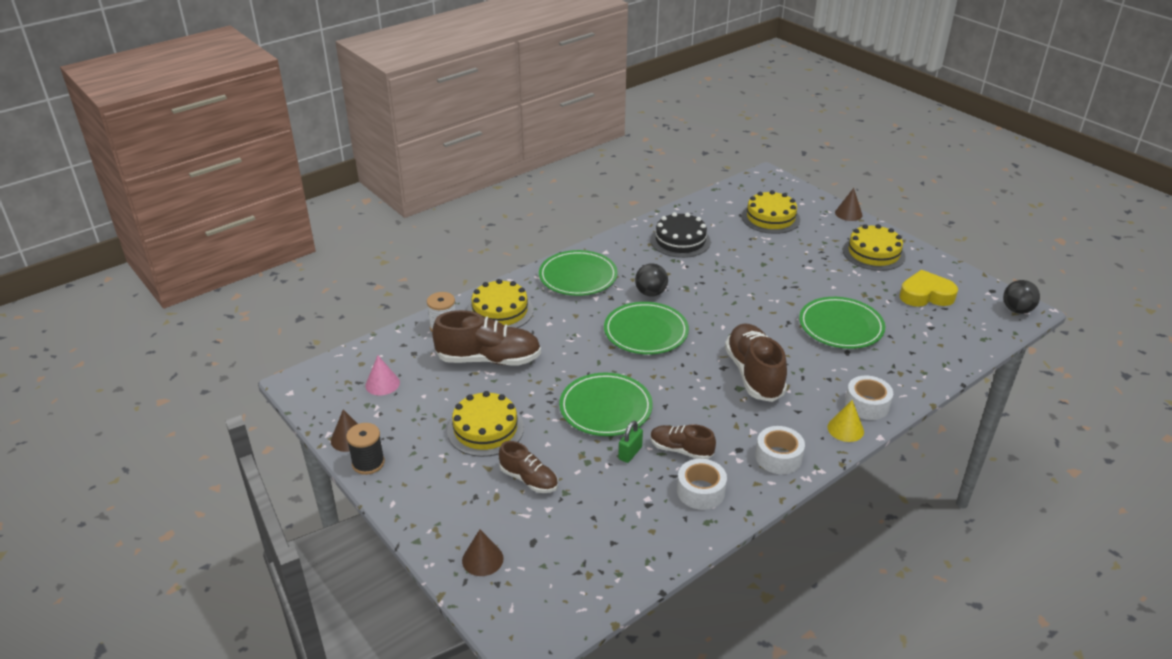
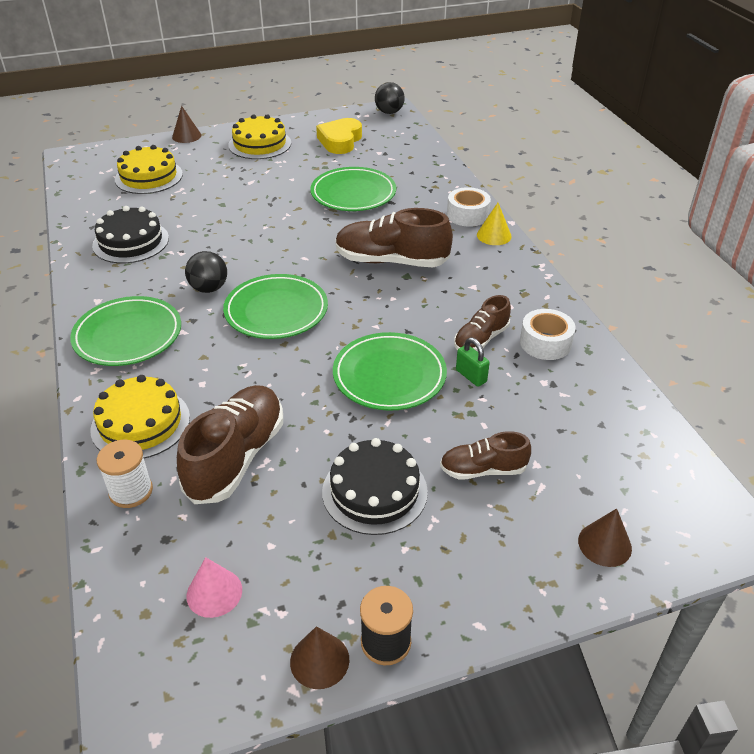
camera: 70 degrees left, 5 degrees up
yellow cake [447,391,524,457] -> black cake [322,438,428,535]
brown shoe [499,441,558,493] -> brown shoe turned 150 degrees counterclockwise [440,431,531,480]
white tape [755,426,805,474] -> none

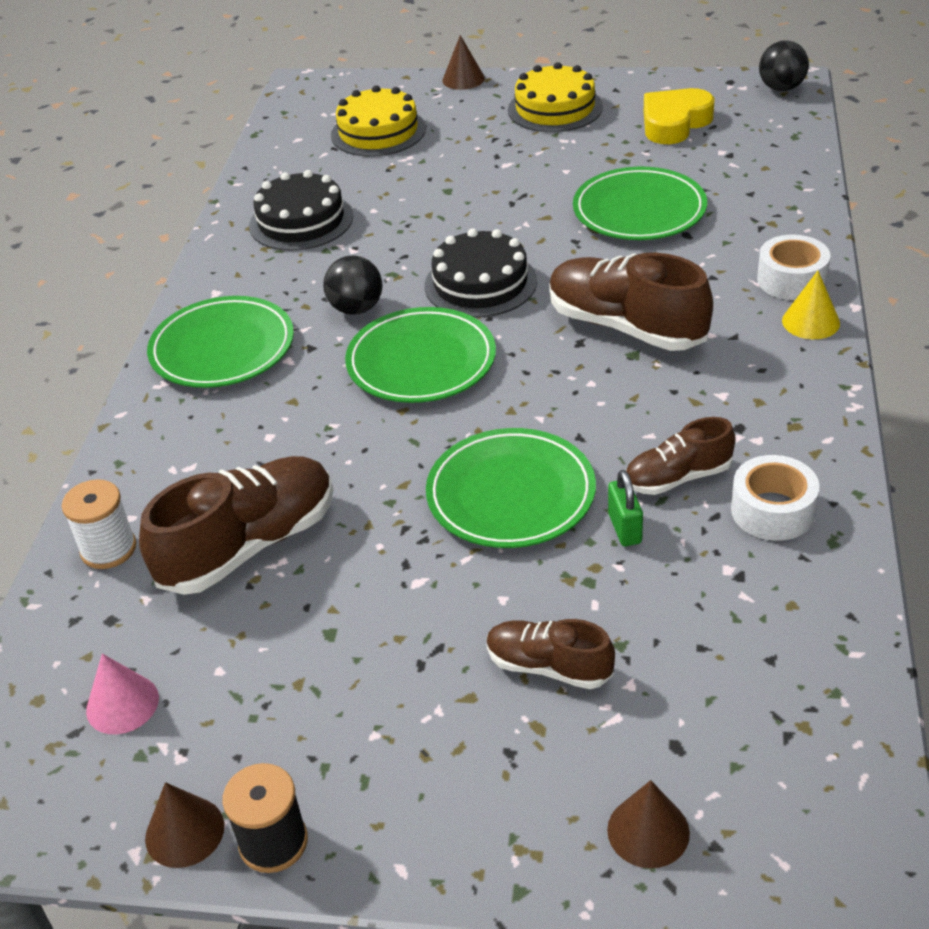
camera: 30 degrees right, 0 degrees up
yellow cake [90,375,190,458] -> none
black cake [322,438,428,535] -> black cake moved to [424,228,537,318]

